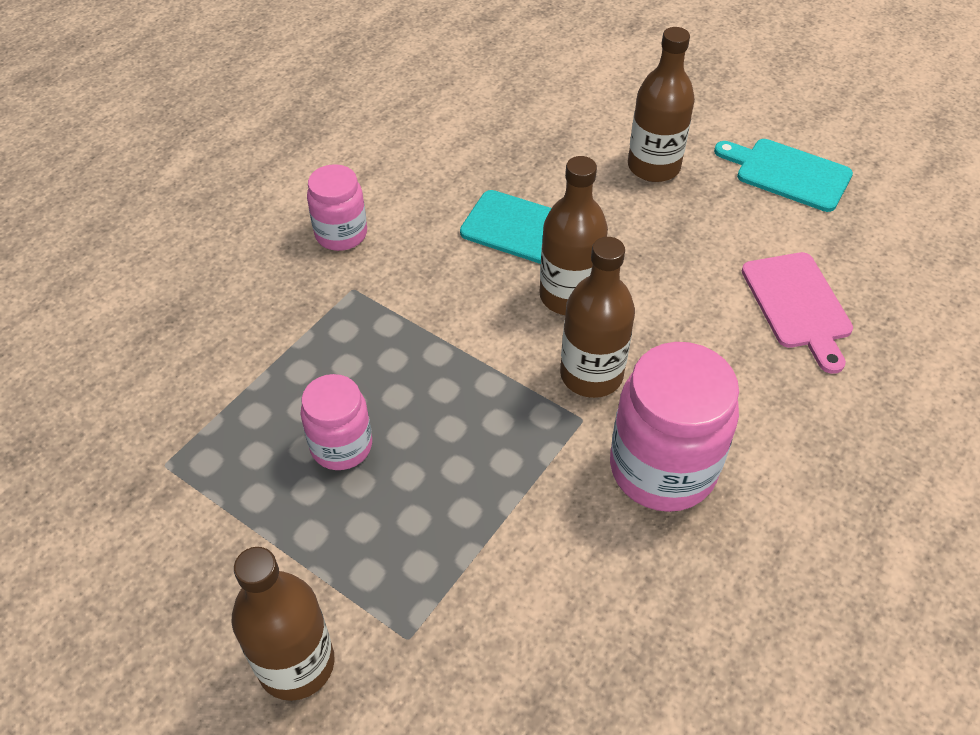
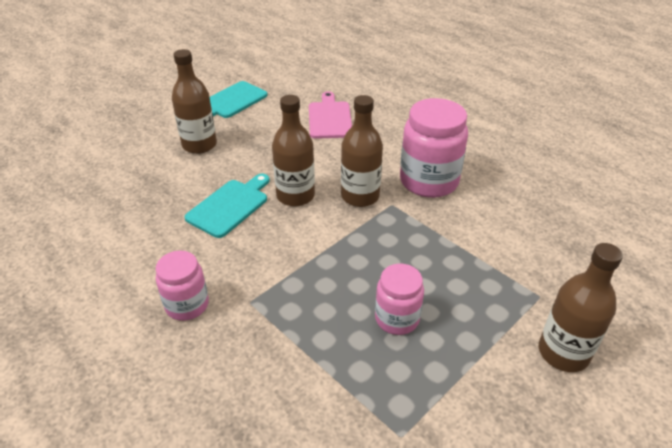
camera: 80 degrees left, 10 degrees down
pink cutting board [742,252,853,374] -> pink cutting board turned 90 degrees counterclockwise [309,92,352,139]

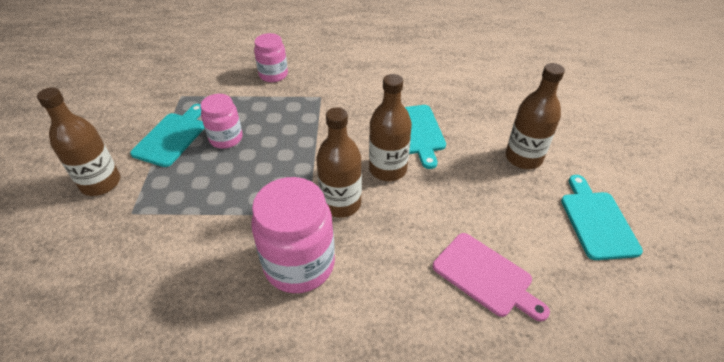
camera: 135 degrees right, 5 degrees up
pink jar [156,250,209,321] -> pink jar moved to [254,33,288,82]
none -> turquoise cutting board [130,104,204,167]

